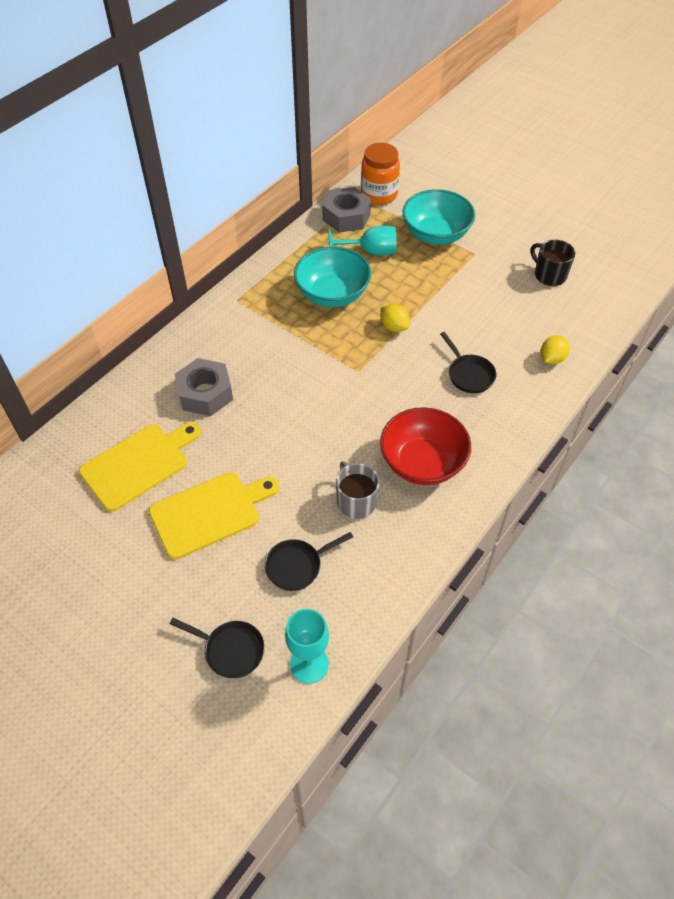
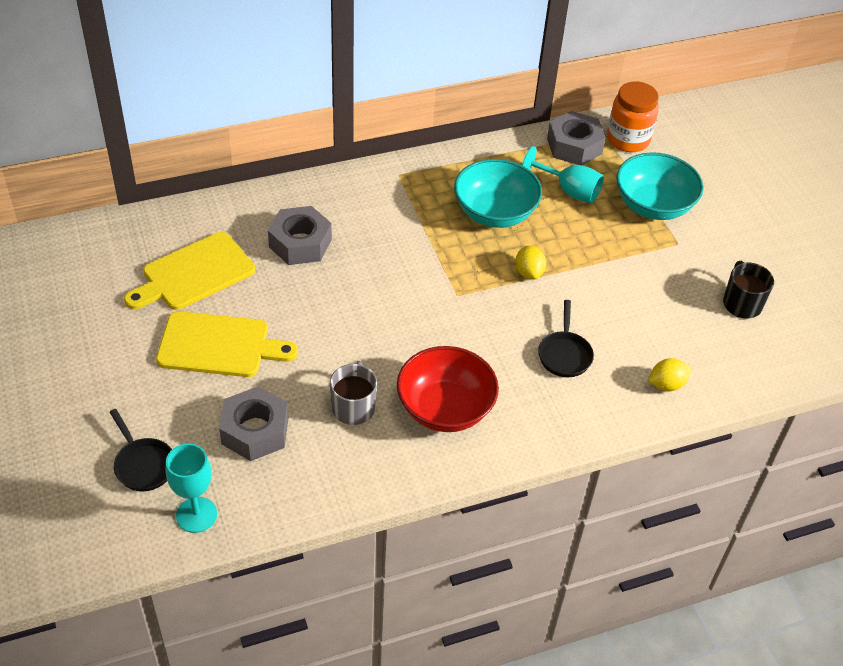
camera: 30 degrees right, 5 degrees down
yellow cutting board [79,422,201,512] -> yellow cutting board turned 150 degrees clockwise [124,232,255,310]
black pan [265,532,353,591] -> grey nut [219,386,288,461]

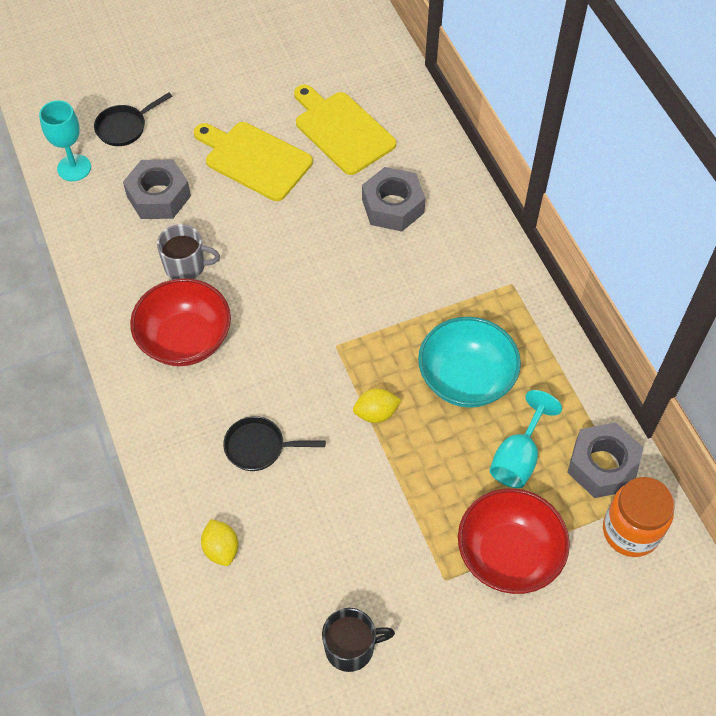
camera: 90 degrees right, 10 degrees up
yellow cutting board [156,311,298,377] -> yellow cutting board turned 120 degrees clockwise [194,122,313,201]
turquoise bowl [616,152,704,220] -> red bowl [458,488,570,594]

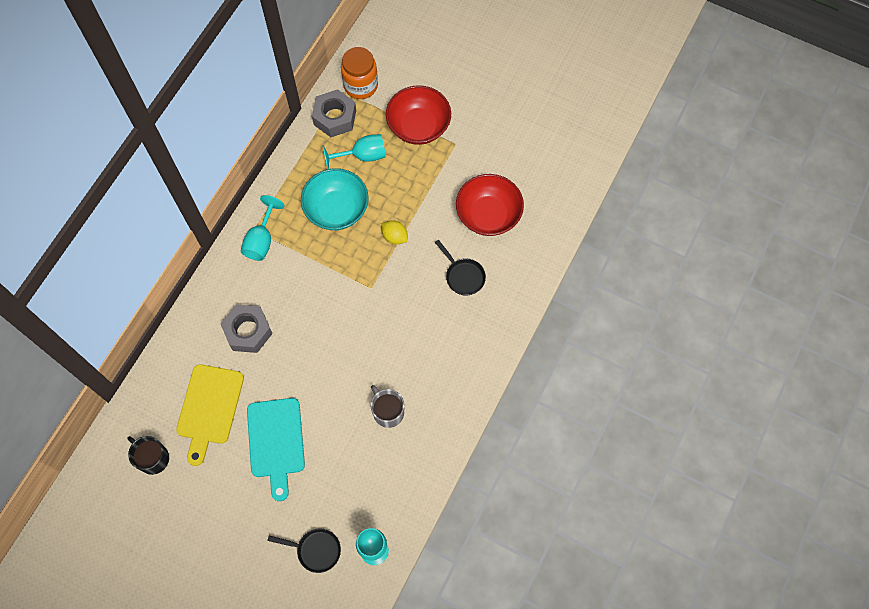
camera: 130 degrees left, 10 degrees up
grey nut [123,159,191,219] -> none
red bowl [130,278,231,366] -> red bowl moved to [456,174,524,236]
yellow cutting board [194,122,313,201] -> turquoise cutting board [247,398,305,501]
yellow lemon [201,519,238,566] -> none
black mug [322,608,395,672] -> black mug moved to [127,436,169,475]
none -> turquoise goblet [241,195,285,261]

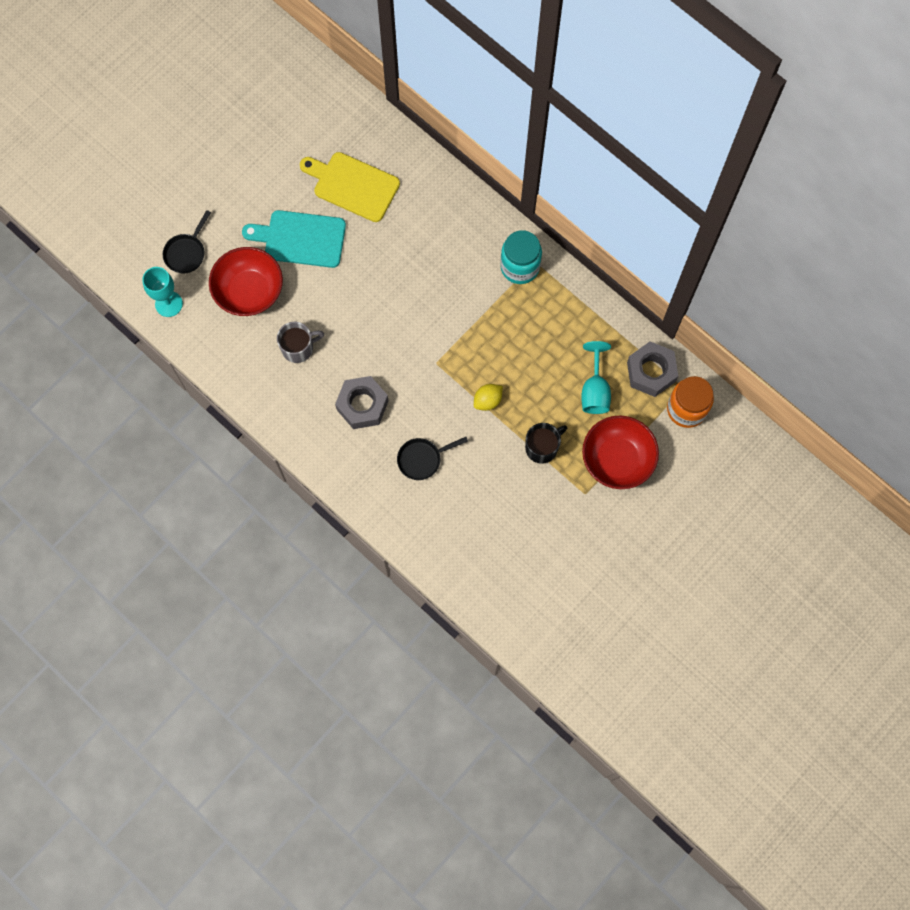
camera: 105 degrees right, 5 degrees up
black mug [127,436,169,475] -> black mug moved to [525,423,567,464]
grey nut [221,305,273,353] -> grey nut moved to [335,376,388,429]
turquoise goblet [241,195,285,261] -> turquoise jar [500,230,542,284]
turquoise bowl [301,168,369,230] -> none
red bowl [456,174,524,236] -> red bowl moved to [209,247,283,316]

